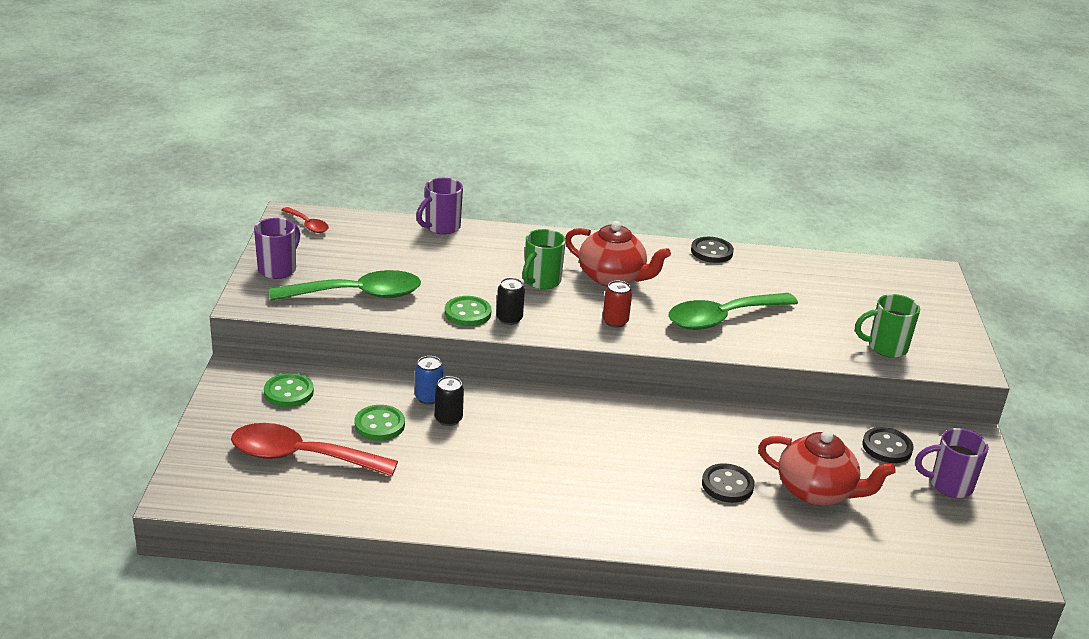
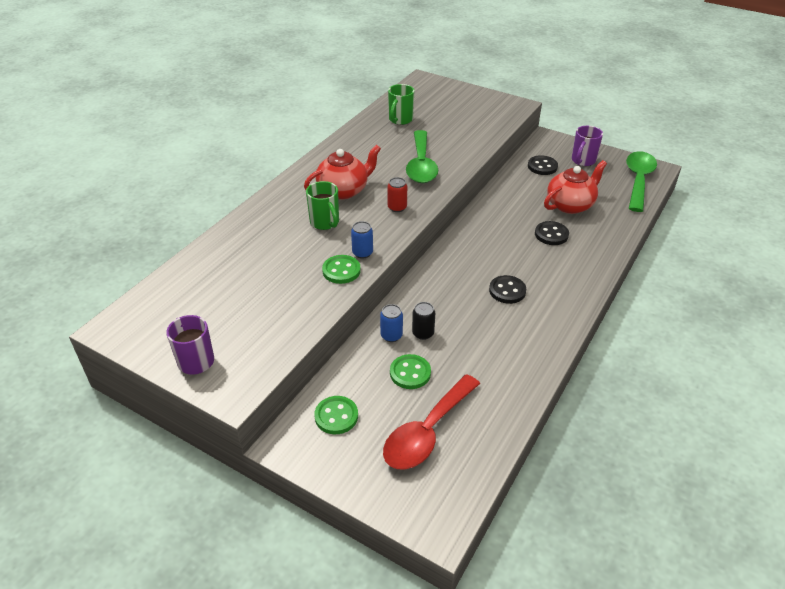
camera: 60 degrees left, 10 degrees up
green spoon [270,270,421,301] -> green spoon moved to [626,151,657,212]
red spoon [281,207,329,233] -> none
purple mug [416,178,463,235] -> none
black can [496,278,525,325] -> blue can [351,221,373,259]
black button [691,237,734,263] -> black button moved to [489,275,526,304]
green mug [855,294,920,358] -> green mug moved to [388,84,415,125]

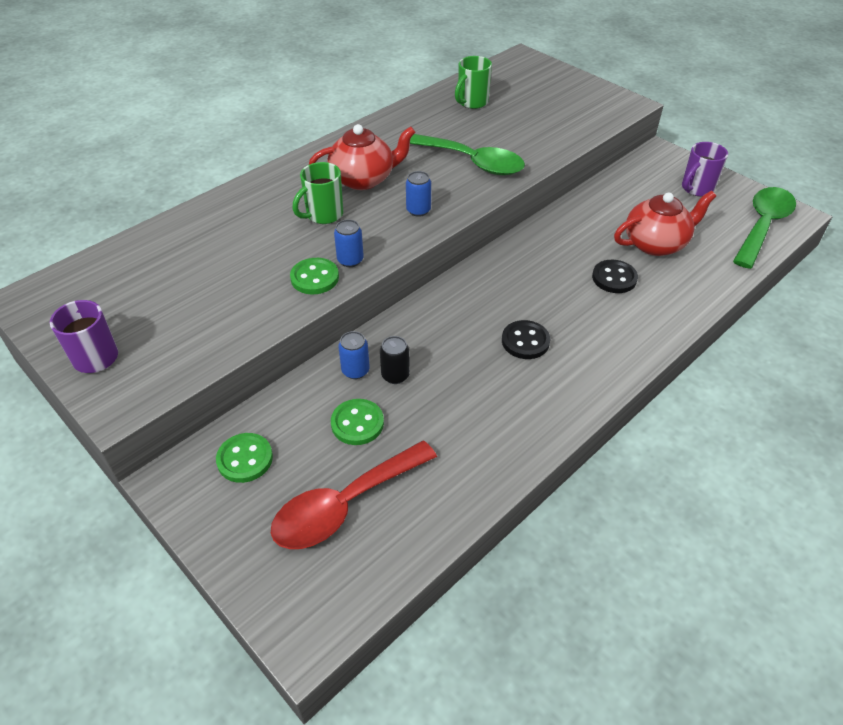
camera: 15 degrees right, 5 degrees up
green mug [306,181,339,230] -> green mug turned 60 degrees clockwise [292,162,343,224]
red can [387,177,407,212] -> blue can [406,171,431,217]
green spoon [406,130,438,183] -> green spoon turned 75 degrees counterclockwise [410,134,525,175]
black button [528,155,558,175] -> none

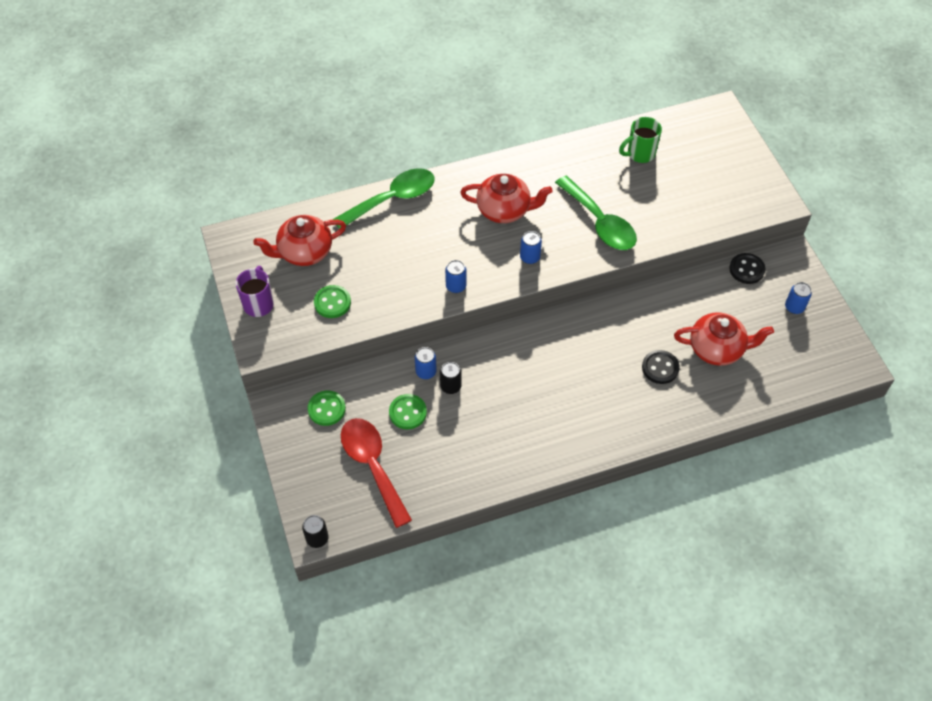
camera: 25 degrees right, 10 degrees up
red spoon [271,441,437,549] -> red spoon turned 75 degrees clockwise [341,418,412,528]
green button [290,258,339,294] -> green button moved to [314,285,351,318]
green mug [292,162,343,224] -> none
black button [502,320,550,359] -> black button moved to [729,253,766,284]
purple mug [682,142,728,197] -> blue can [785,282,812,314]
green spoon [733,187,796,269] -> green spoon moved to [333,168,435,229]
none -> red teapot [253,215,346,266]
none -> black can [302,515,329,548]

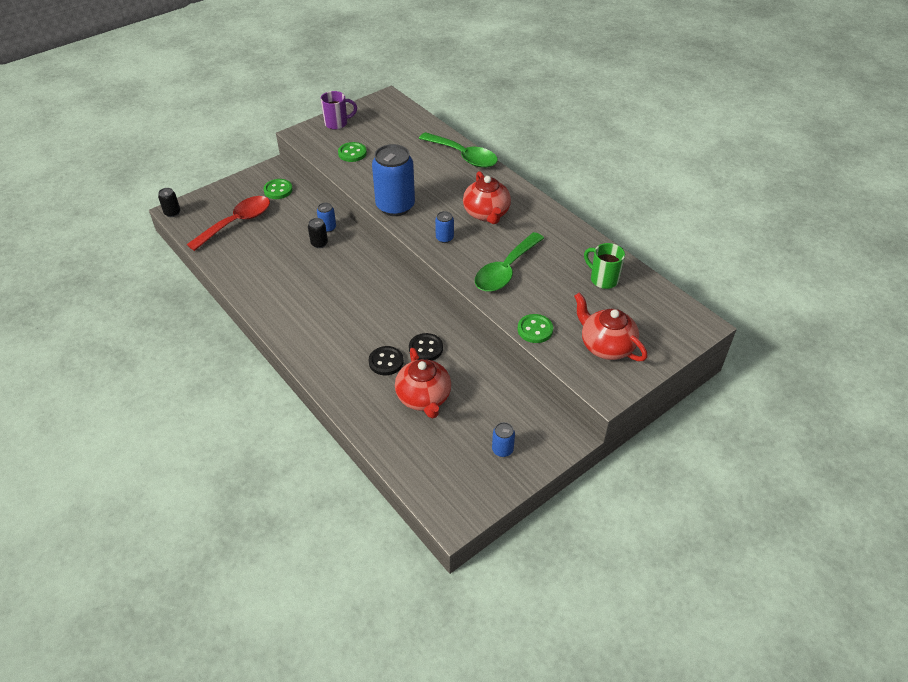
camera: 70 degrees right, 10 degrees down
red teapot [253,215,346,266] -> red teapot moved to [574,292,647,361]
green button [389,394,427,429] -> green button moved to [518,314,553,343]
blue can [445,260,467,293] -> blue can [372,144,415,216], size x2.27
black button [729,253,766,284] -> black button moved to [409,333,443,361]

